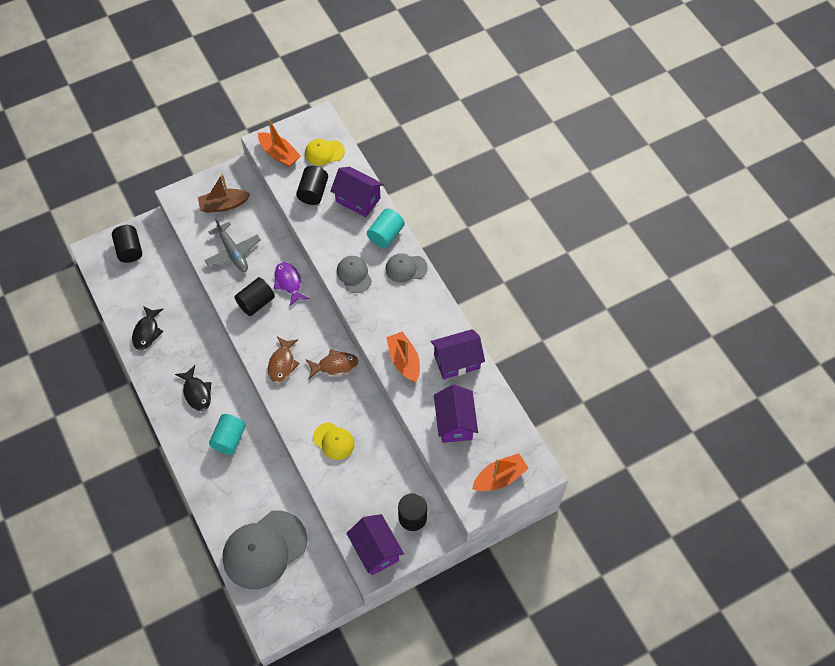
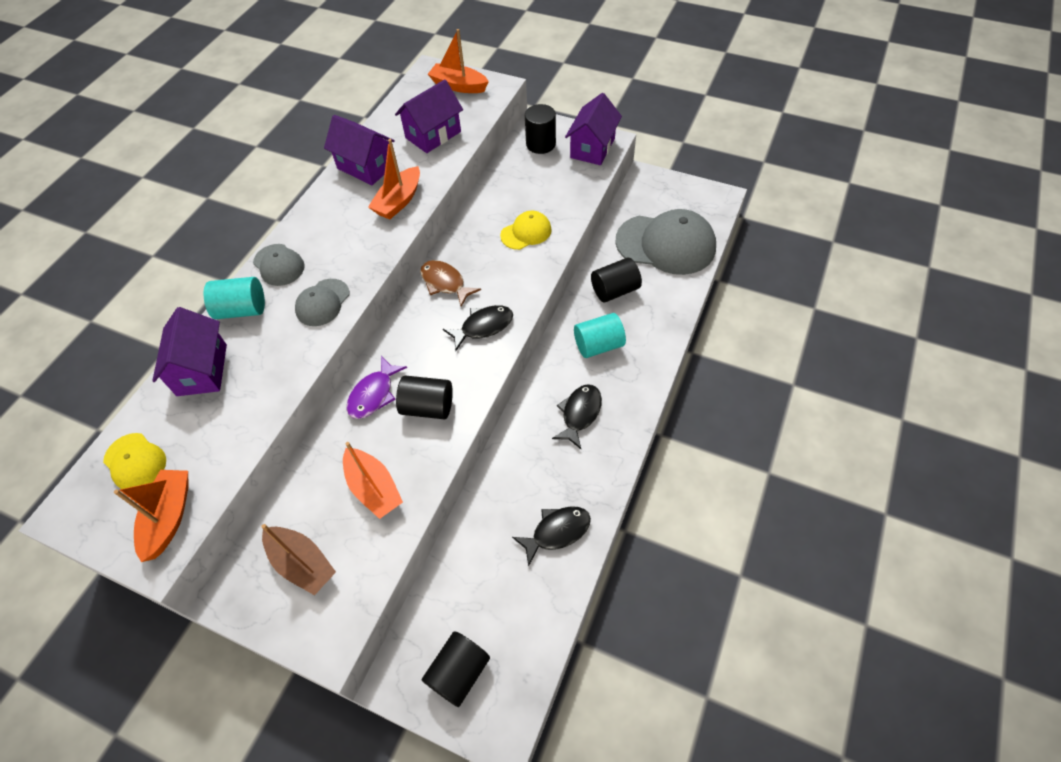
camera: 125 degrees left, 5 degrees down
grey plane [205,218,261,272] -> orange boat [343,442,403,519]
brown fish [268,336,300,384] -> black fish [443,305,513,351]
black cylinder [296,166,328,205] -> black cylinder moved to [591,257,642,302]
yellow cap [313,422,355,460] -> yellow cap turned 60 degrees clockwise [500,211,552,250]

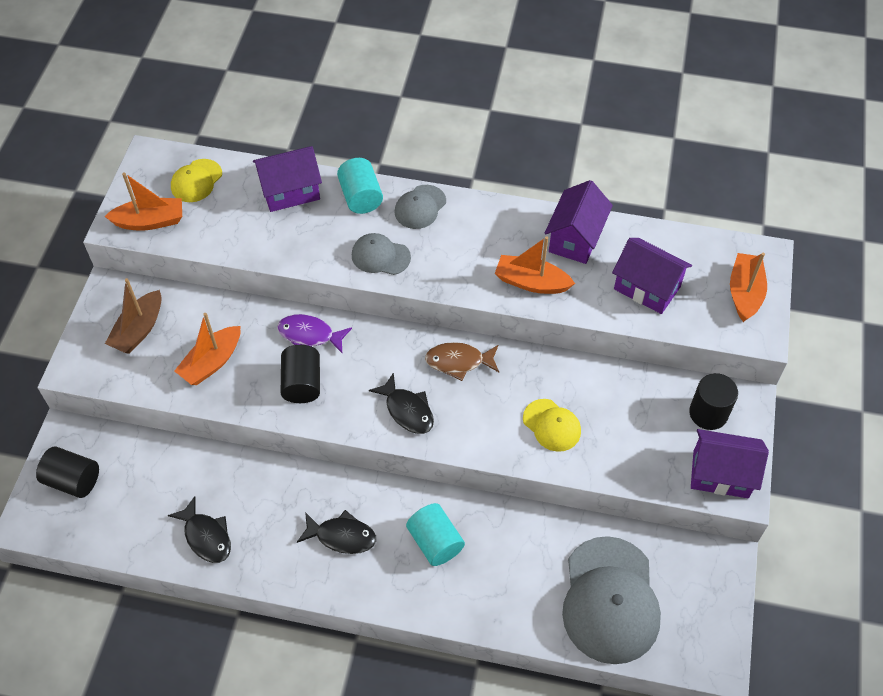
camera: 75 degrees right, 0 degrees up
brown fish [420,260,481,307] -> brown fish turned 120 degrees counterclockwise [425,342,499,381]
black cylinder [591,257,642,302] -> none

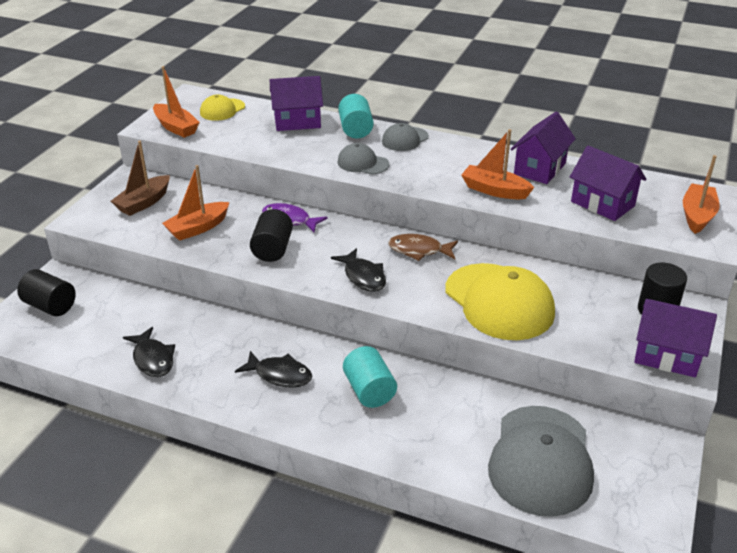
camera: 10 degrees right, 20 degrees down
orange boat [104,172,182,231] -> orange boat turned 45 degrees clockwise [153,66,200,138]
yellow cap [523,399,581,452] -> yellow cap [445,263,555,340], size x1.97

